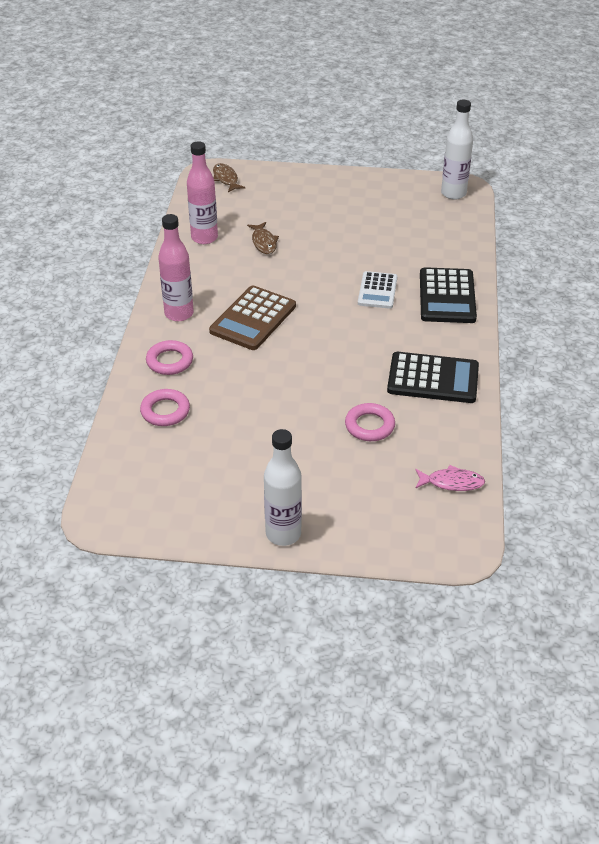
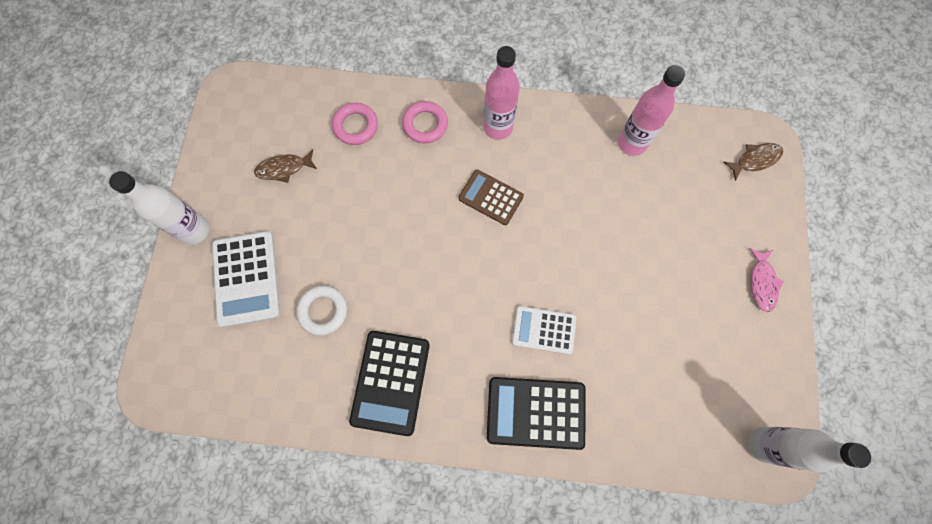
camera: 90 degrees right, 30 degrees up
brown calculator [209,286,296,350] -> brown calculator [458,170,524,225], size x0.65
brown fish [247,222,279,254] -> brown fish moved to [254,149,317,183]
pink ring [345,403,395,441] -> white ring [296,285,347,336]
pink fish [415,465,485,491] -> pink fish moved to [749,248,784,312]
none -> white calculator [212,231,280,328]

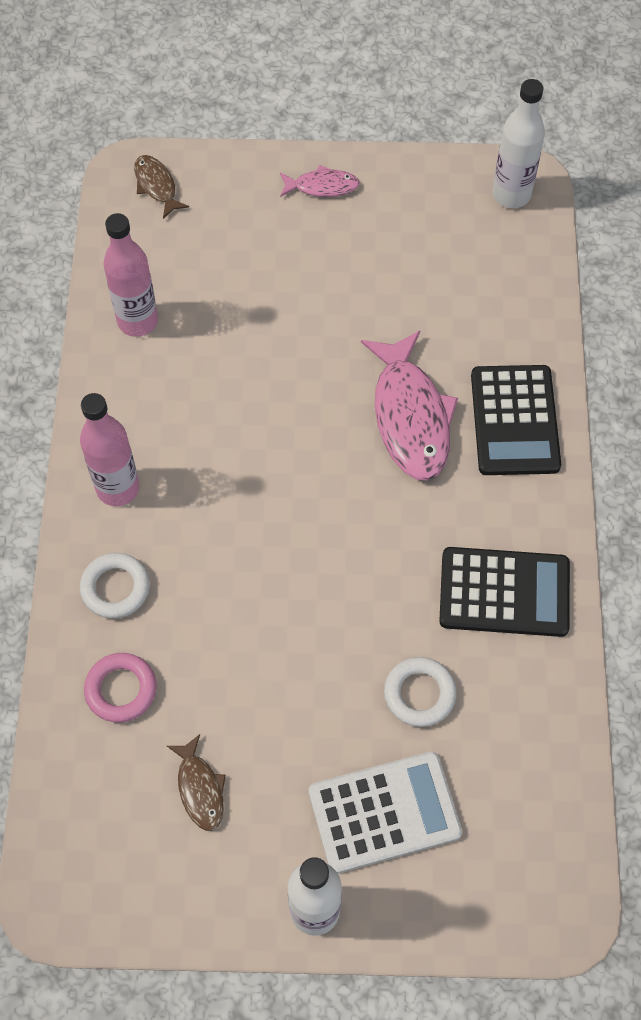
camera: 95 degrees left, 10 degrees down
pink ring [402,101,448,143] -> white ring [80,553,150,619]
brown calculator [458,170,524,225] -> none
white calculator [512,306,576,355] -> pink fish [361,331,458,481]

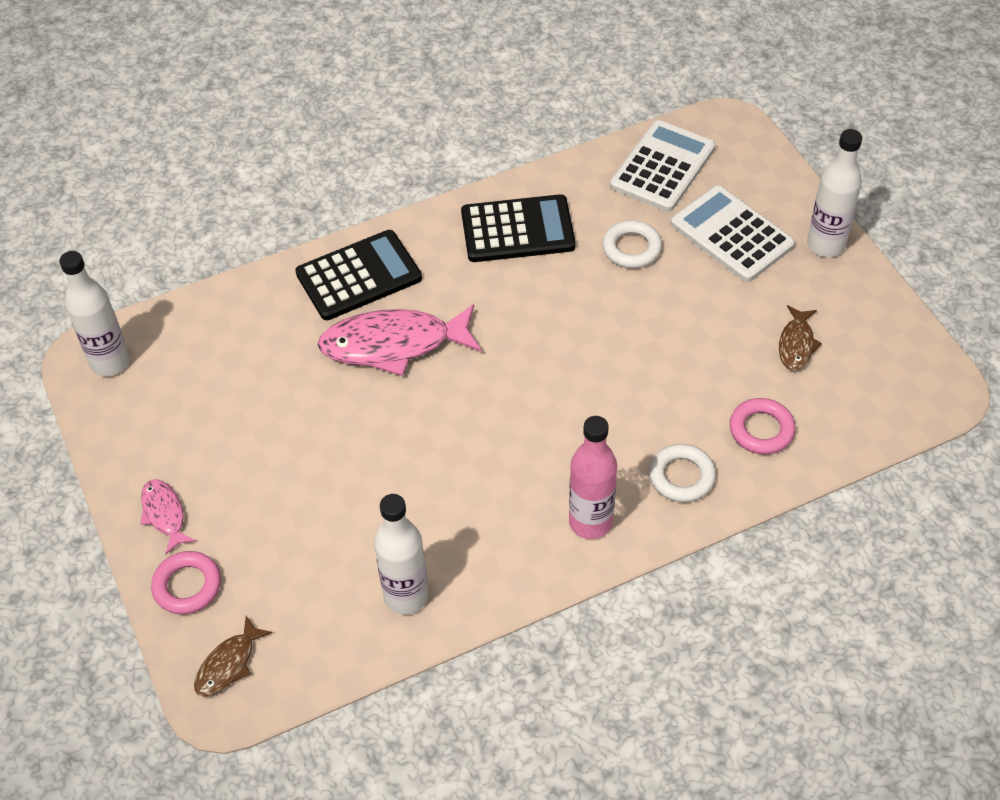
camera: 115 degrees left, 10 degrees down
pink bottle [103,213,158,337] -> white bottle [374,494,429,615]
brown fish [167,734,226,831] -> brown fish turned 150 degrees clockwise [779,305,822,371]
pink fish [361,331,458,481] -> pink fish turned 150 degrees counterclockwise [317,304,481,376]
black calculator [439,547,570,637] -> black calculator turned 105 degrees clockwise [461,194,576,262]
none -> pink ring [151,551,221,615]
none -> white calculator [610,120,716,212]

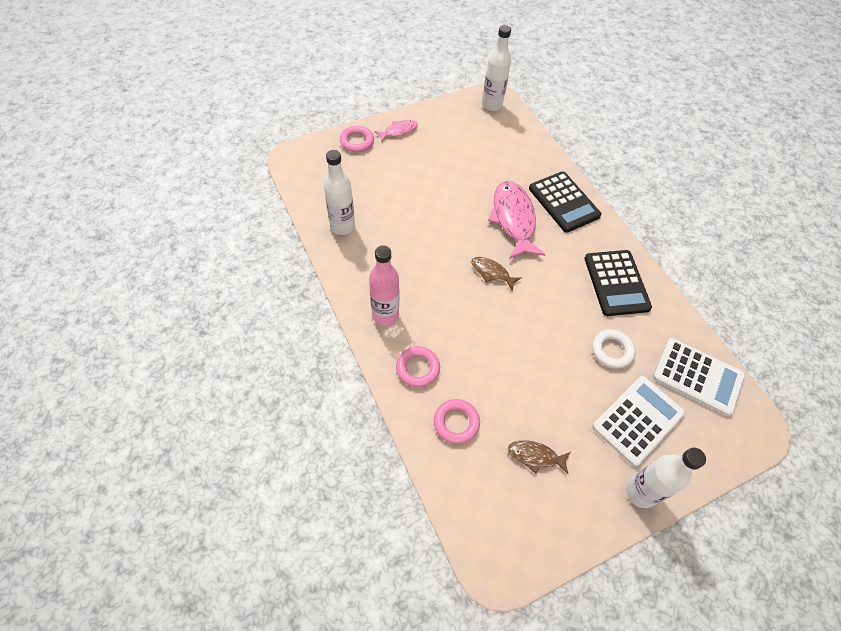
camera: 85 degrees right, 5 degrees up
brown fish [194,616,272,697] -> brown fish moved to [471,257,522,291]
white ring [649,444,716,502] -> pink ring [396,346,440,387]

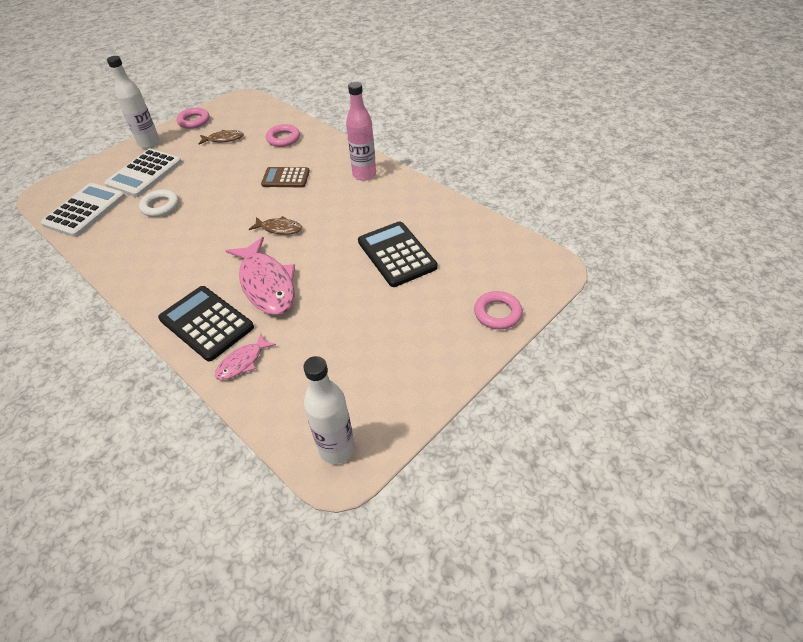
camera: 165 degrees right, 10 degrees down
white bottle [324,150,355,235] -> none
pink fish [374,120,418,142] -> pink fish moved to [215,333,276,380]
pink ring [396,346,440,387] -> pink ring moved to [176,108,210,129]
black calculator [584,250,652,316] -> black calculator moved to [358,221,438,287]
white calculator [653,338,745,416] -> white calculator turned 105 degrees clockwise [41,183,125,237]
none -> brown calculator [261,167,310,187]

